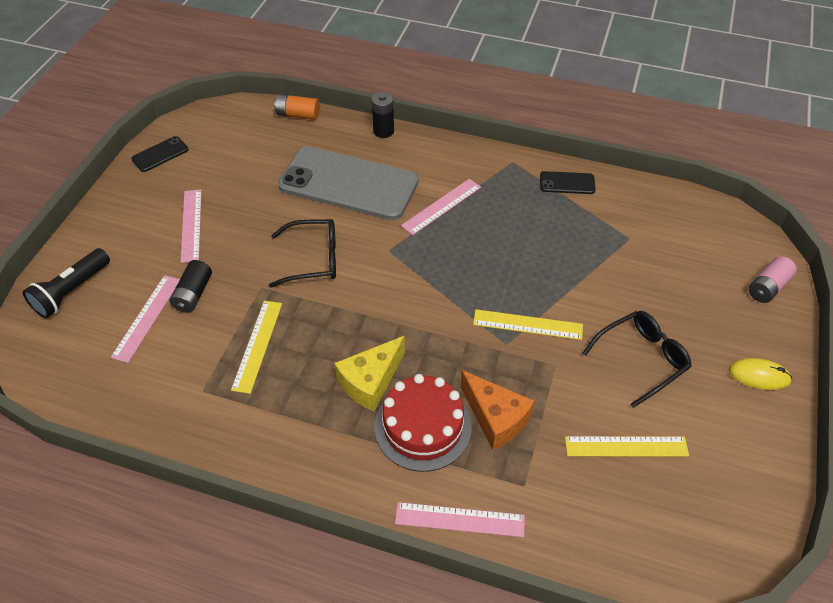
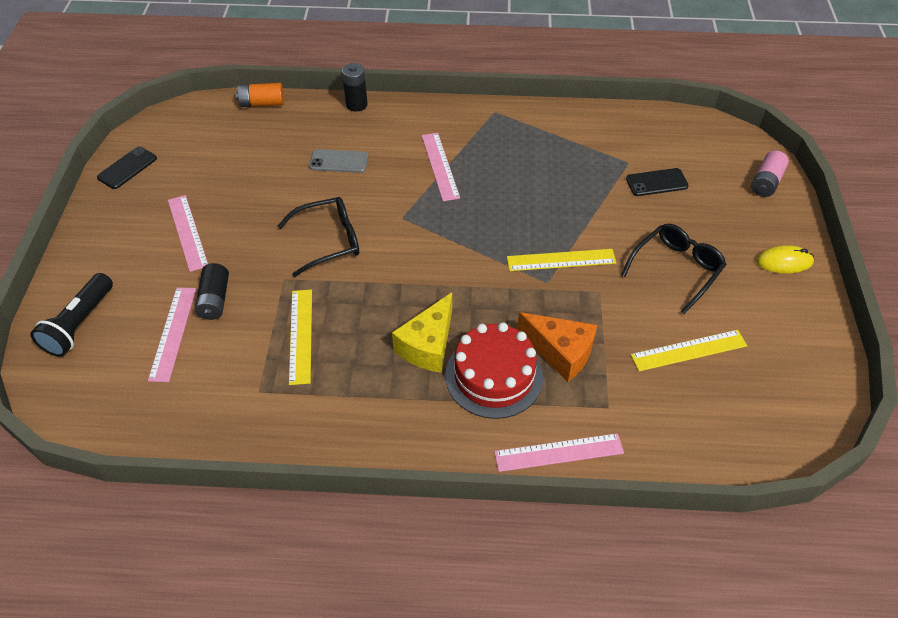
camera: 15 degrees left, 0 degrees up
grey phone [278,146,418,220] -> grey phone [309,149,368,173], size x0.41
pink ruler [401,179,481,235] -> pink ruler turned 45 degrees counterclockwise [422,133,460,201]
black phone [540,171,596,194] -> black phone moved to [626,168,689,196]

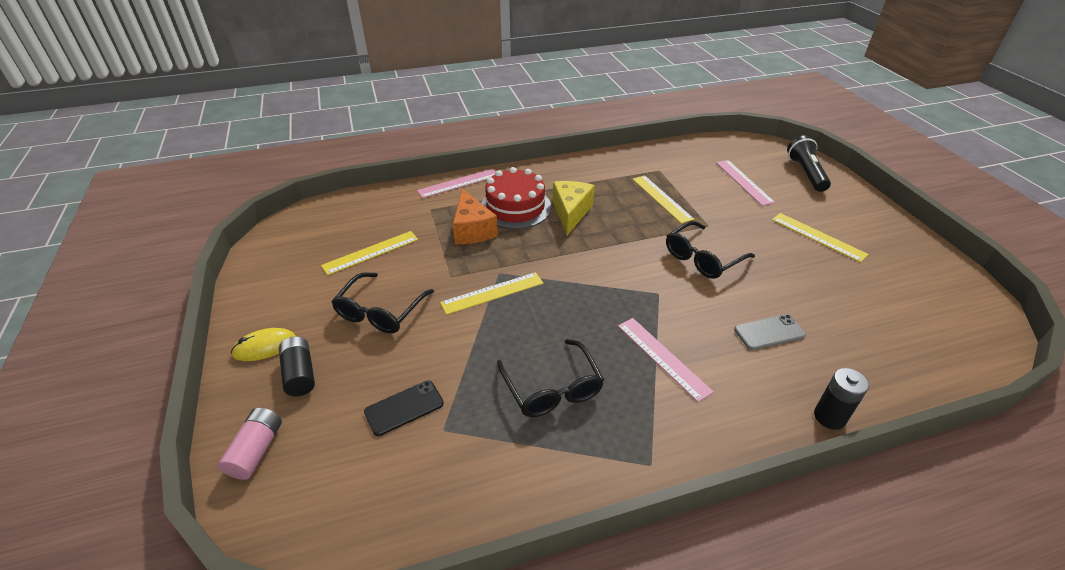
camera: 160 degrees right, 10 degrees down
black phone [97,147,157,189] -> none
pink ruler [168,195,208,272] -> yellow ruler [772,213,869,262]
black battery [195,263,229,320] -> black battery moved to [279,336,315,396]
orange battery [236,83,284,107] -> none
orange cheese [517,312,597,382] -> orange cheese turned 120 degrees counterclockwise [453,189,498,244]
none -> black glasses [497,339,604,417]

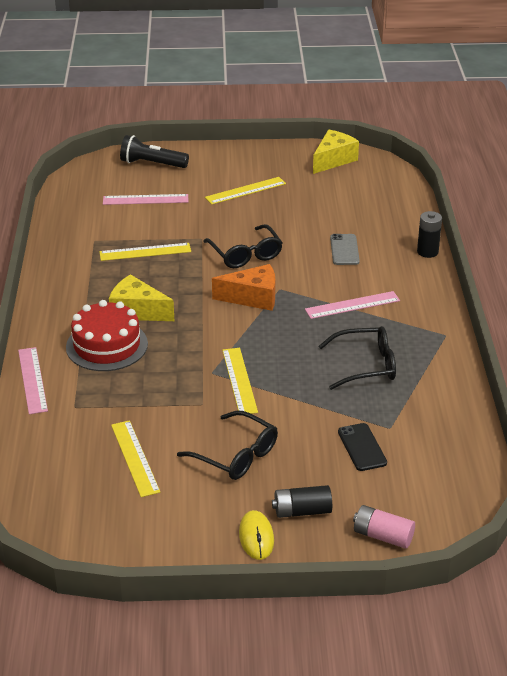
camera: 75 degrees left, 5 degrees down
orange cheese [453,189,498,244] -> orange cheese moved to [212,264,275,311]
none -> yellow cheese [313,130,359,174]

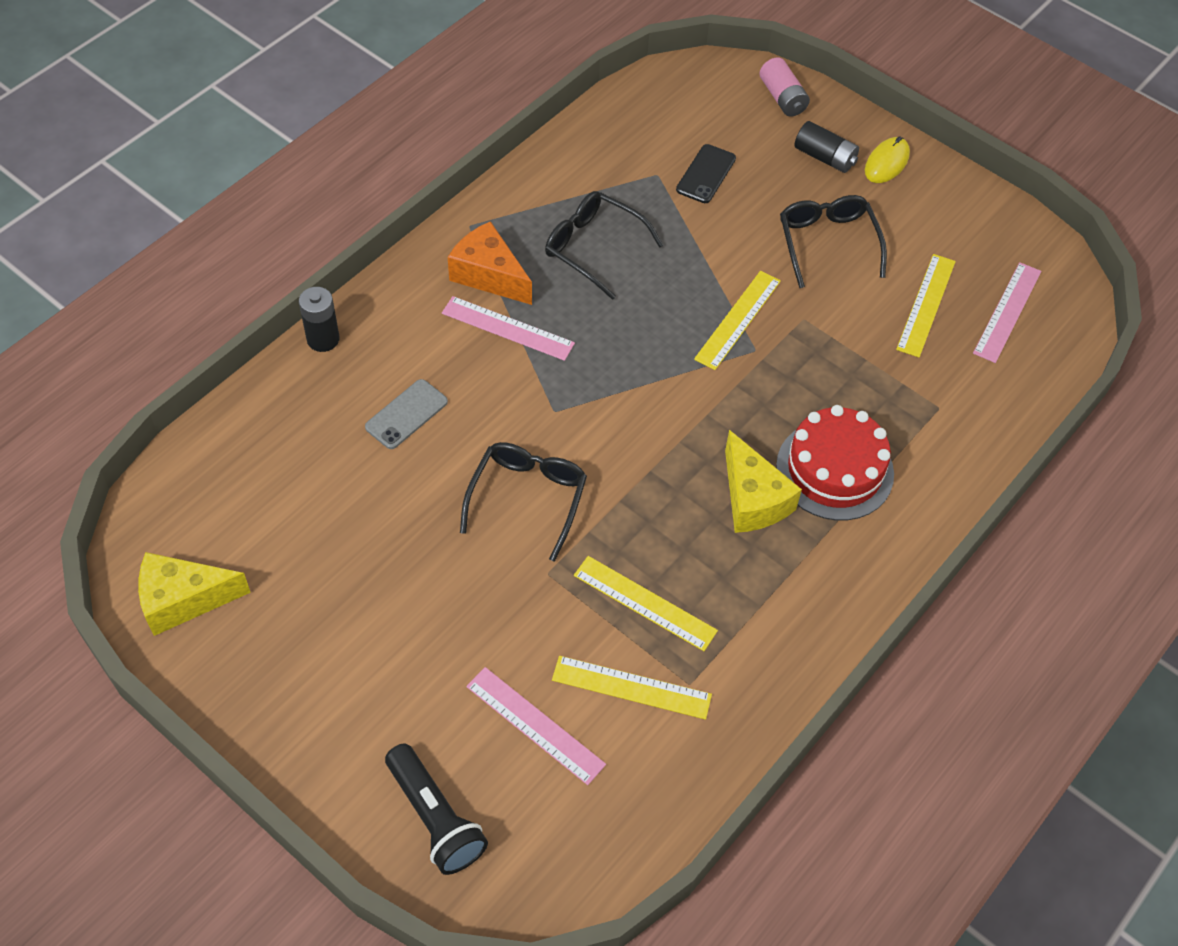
camera: 140 degrees left, 20 degrees up
pink ruler [18,347,48,414] -> pink ruler moved to [973,262,1041,363]
yellow ruler [205,177,286,205] -> yellow ruler moved to [552,656,712,720]
orange cheese [212,264,275,311] -> orange cheese moved to [448,221,532,305]

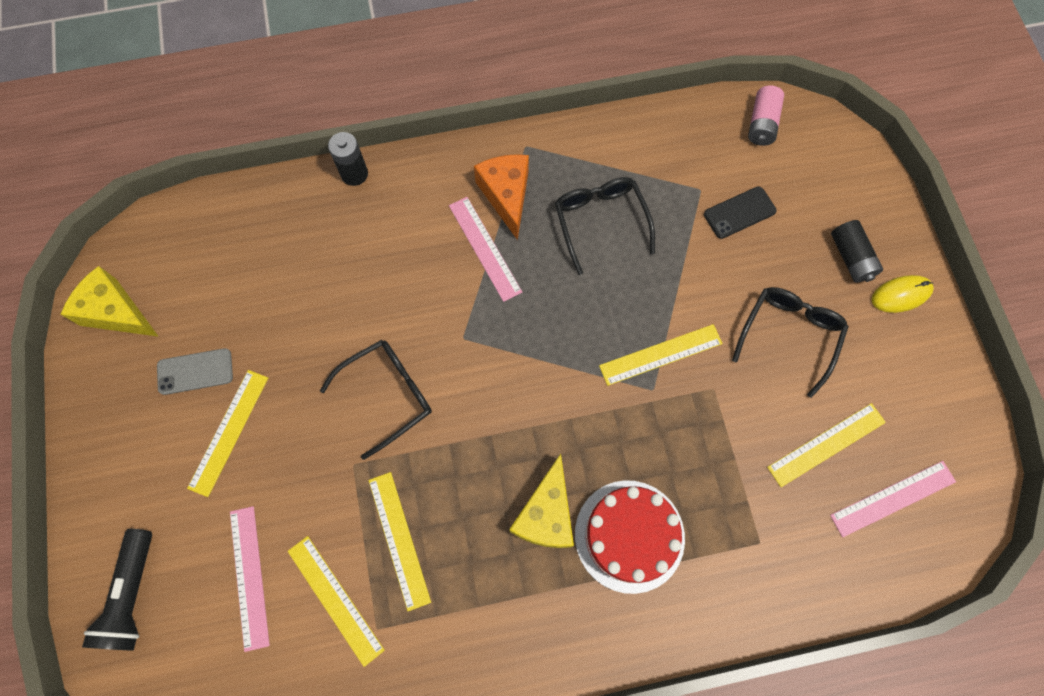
camera: 40 degrees right, 15 degrees up
grey phone [365,379,448,449] -> grey phone moved to [157,348,233,395]
pink battery [759,57,810,117] -> pink battery moved to [748,85,784,146]
none -> yellow ruler [187,370,268,497]

